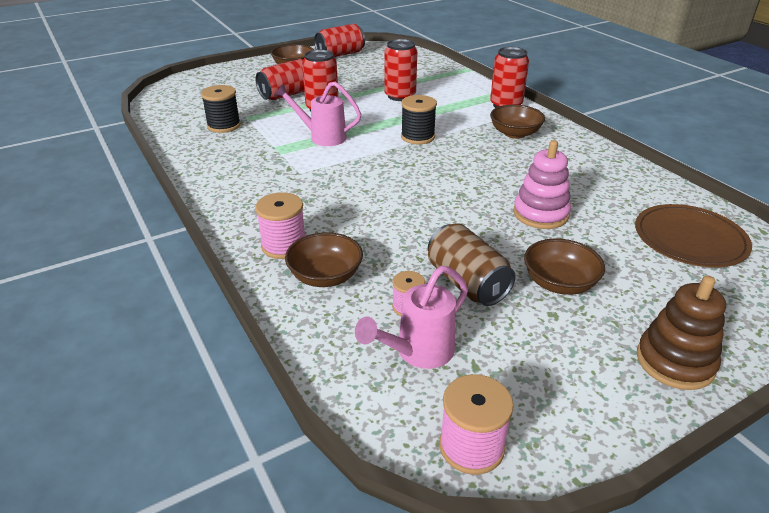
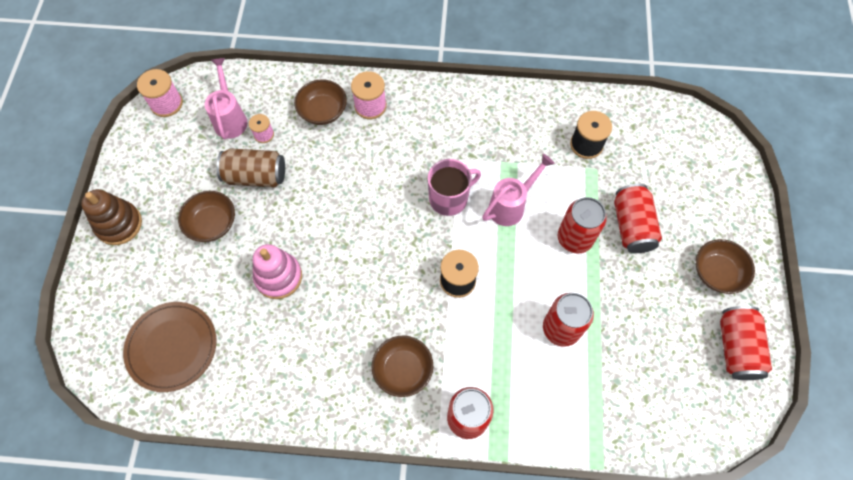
camera: 125 degrees right, 30 degrees up
none -> pink mug [428,159,481,216]

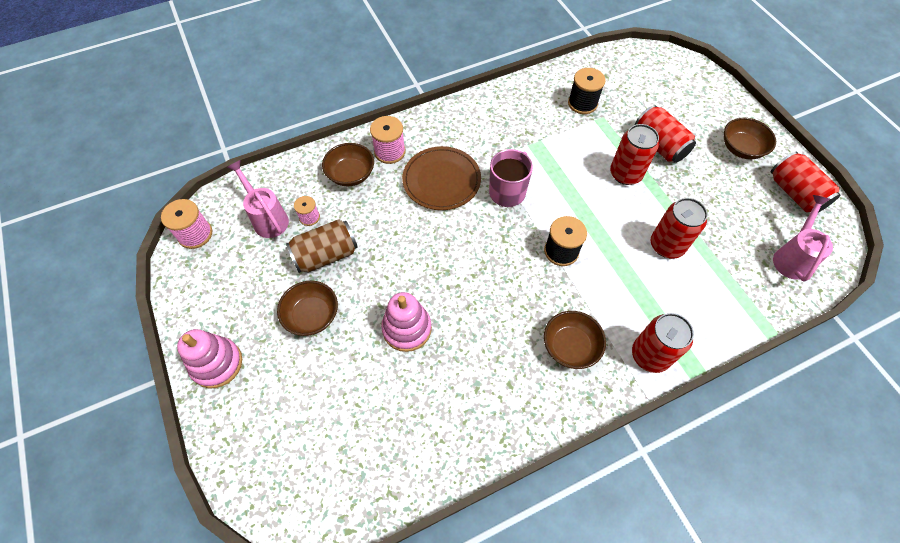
camera: 30 degrees left, 5 degrees down
brown stacking toy [81,189,142,245] -> pink stacking toy [177,329,242,388]
brown plate [123,302,217,392] -> brown plate moved to [402,146,481,210]
pink watering can [482,154,555,226] -> pink watering can moved to [773,195,833,282]

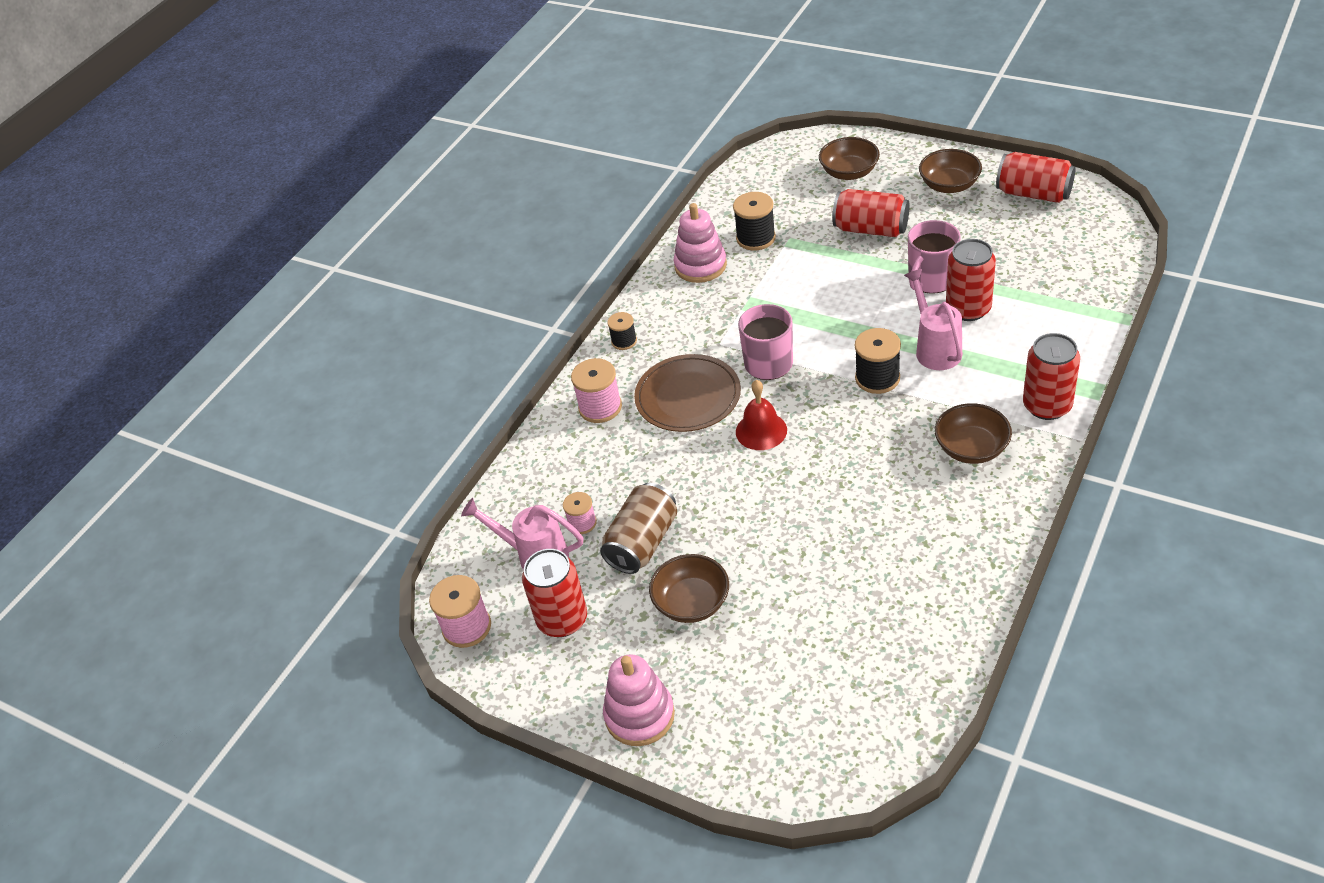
camera: 30 degrees left, 15 degrees down
brown bowl [322,143,374,186] -> brown bowl moved to [819,137,880,180]
pink stacking toy [381,292,432,352] -> pink stacking toy moved to [673,203,727,283]
red can [610,124,659,185] -> red can moved to [522,549,587,637]
pink watering can [773,195,833,282] -> pink watering can moved to [904,269,963,370]
none -> black spool [607,312,637,350]
none -> red bell [736,380,787,450]
none -> pink mug [908,220,961,294]

